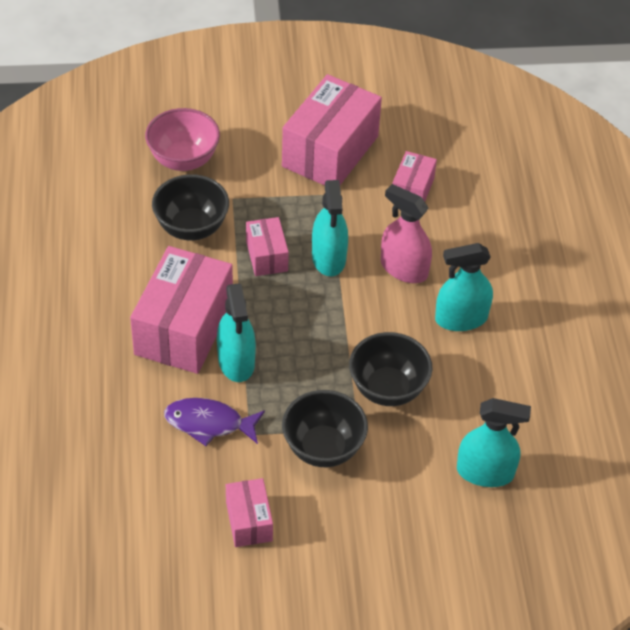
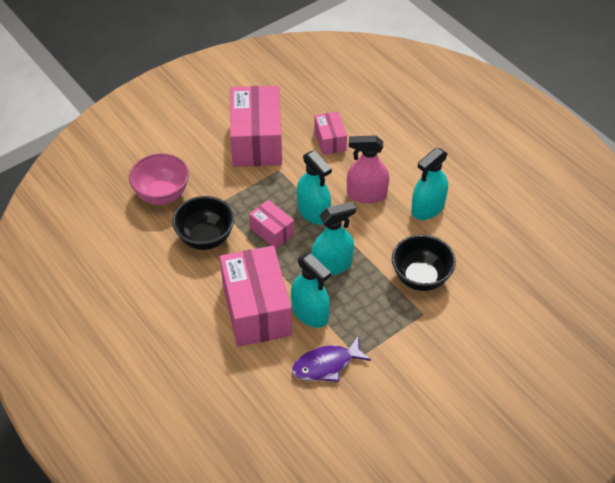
camera: 30 degrees left, 0 degrees up
pink box [226,478,273,547] -> none
black bowl [282,390,368,467] -> none
turquoise spray bottle [457,398,531,487] -> turquoise spray bottle moved to [311,202,356,276]

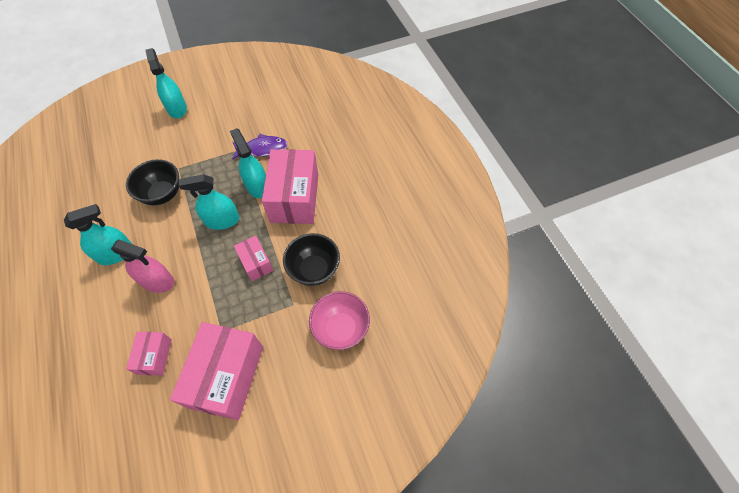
camera: 165 degrees left, 10 degrees up
turquoise spray bottle [297,151,332,225] -> turquoise spray bottle moved to [145,48,187,118]

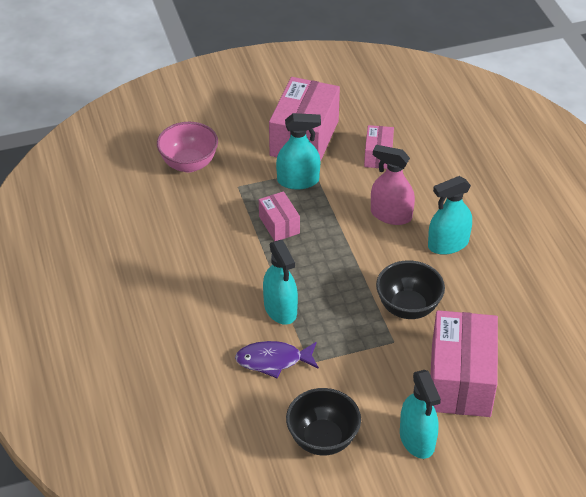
camera: 175 degrees left, 15 degrees down
turquoise spray bottle [179,174,240,230] -> turquoise spray bottle moved to [276,113,321,189]
pink box [262,149,318,224] -> pink box moved to [431,310,498,417]
black bowl [283,233,340,286] -> black bowl moved to [286,388,361,456]

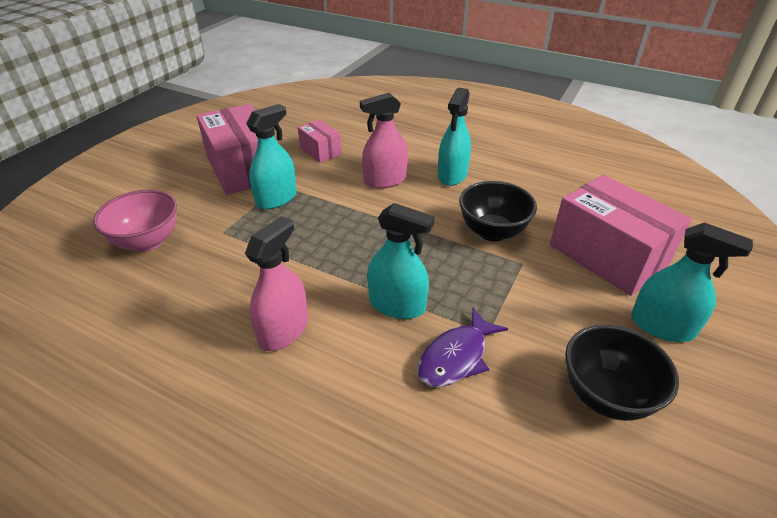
camera: 45 degrees left, 5 degrees down
pink box [259,191,300,241] -> none
none -> pink spray bottle [245,216,308,351]

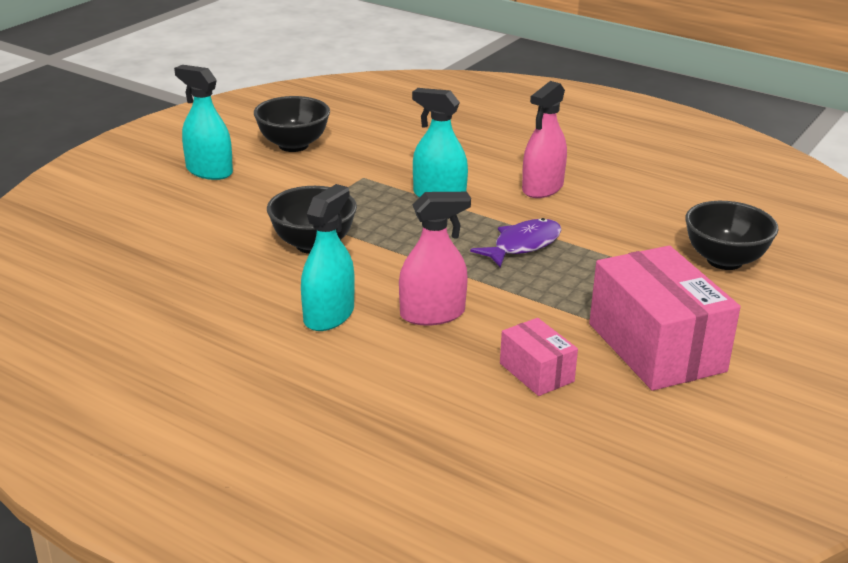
camera: 175 degrees left, 10 degrees down
pink bowl [93,190,177,252] -> black bowl [685,201,778,270]
turquoise spray bottle [246,104,297,210] -> none
purple fish [417,308,508,387] -> purple fish moved to [470,218,562,267]
pink box [550,175,692,296] -> none

